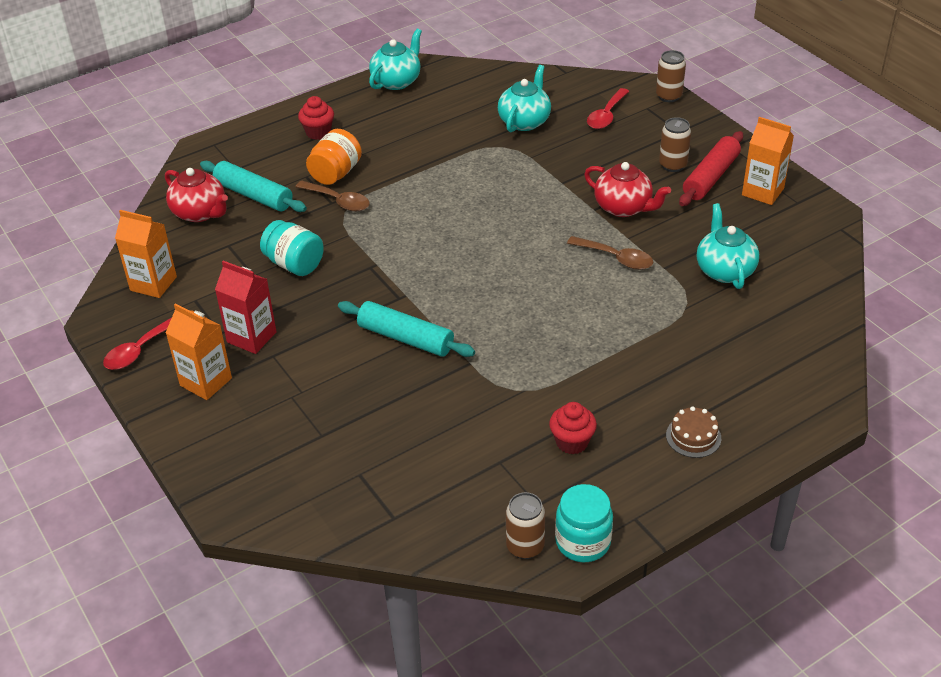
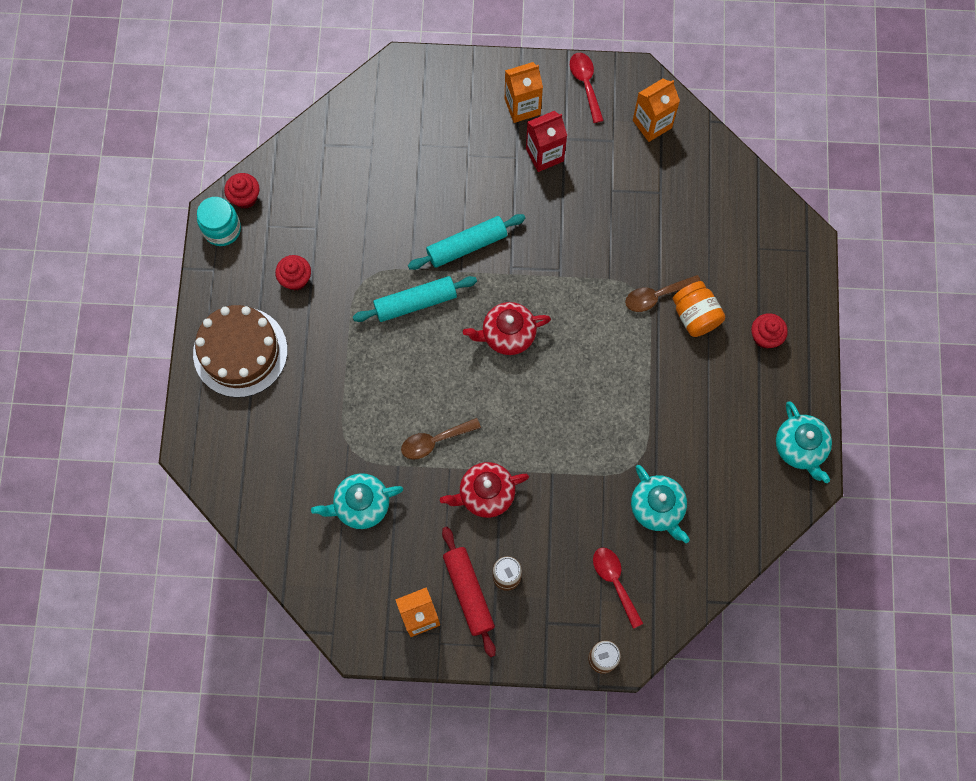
camera: 125 degrees right, 30 degrees up
red teapot [165,168,228,222] -> red teapot moved to [463,302,551,355]
turquoise rolling pin [200,161,307,212] -> turquoise rolling pin moved to [353,276,477,322]
turquoise jar [260,220,324,276] -> none
brown can [506,492,545,559] -> red cupcake [224,173,260,209]
brown cake [666,406,721,458] -> brown cake [193,305,288,397], size x2.23
turquoise teapot [697,203,759,289] -> turquoise teapot turned 135 degrees clockwise [311,473,403,529]

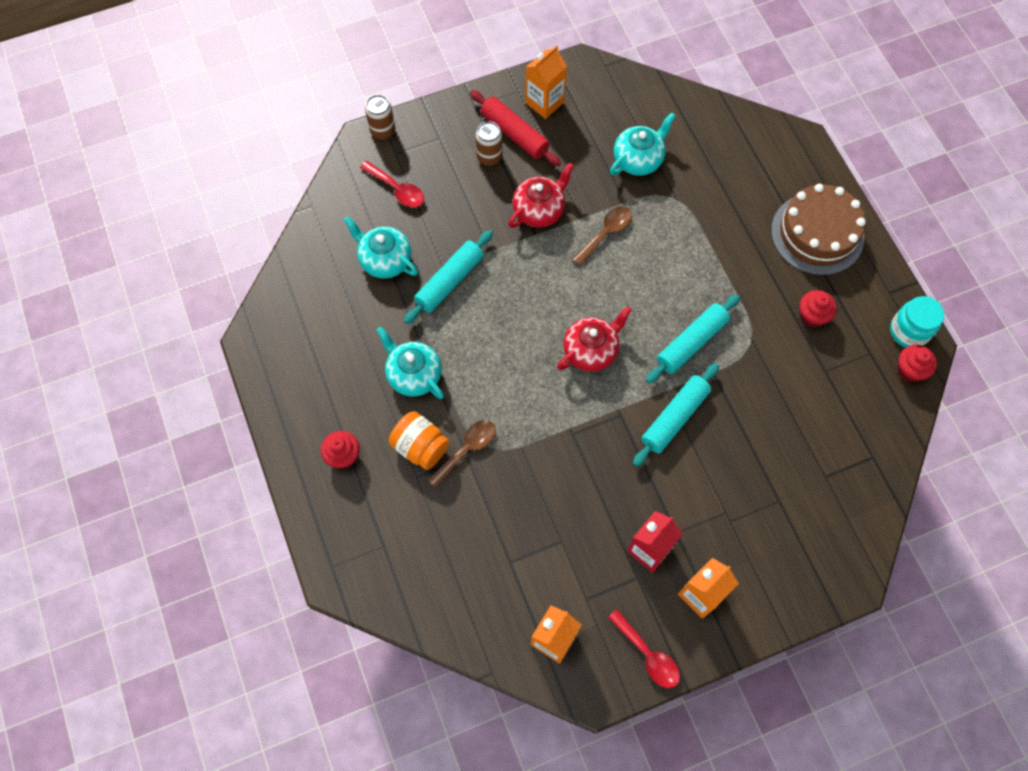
camera: 155 degrees right, 5 degrees down
turquoise teapot [776,401,832,483] -> turquoise teapot moved to [376,327,444,399]
none -> turquoise rolling pin [404,230,493,324]

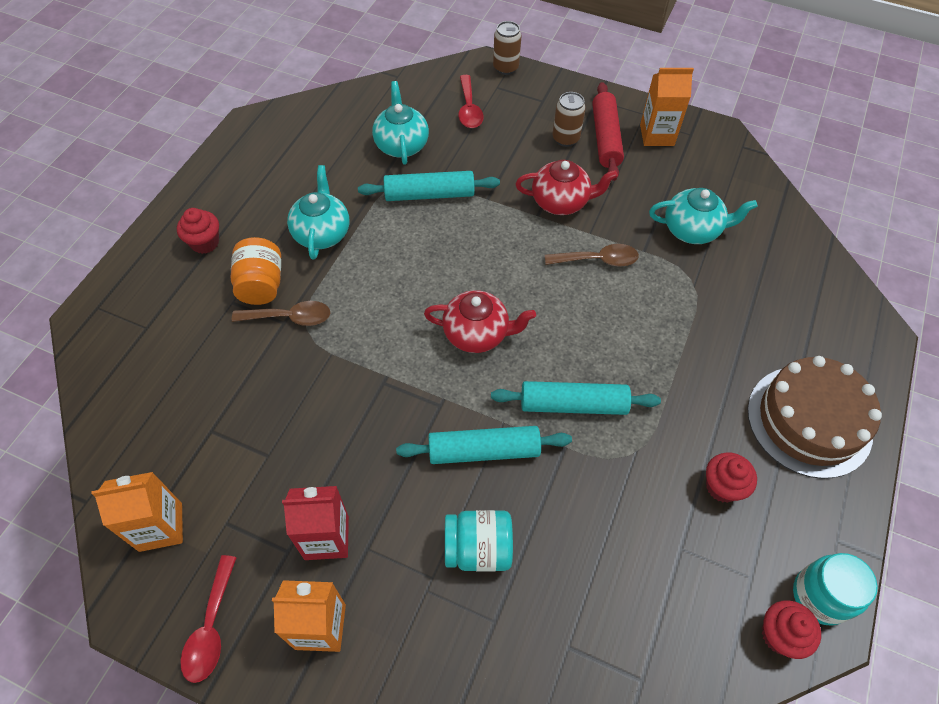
camera: 45 degrees right, 10 degrees down
none -> turquoise jar [445,510,513,571]

